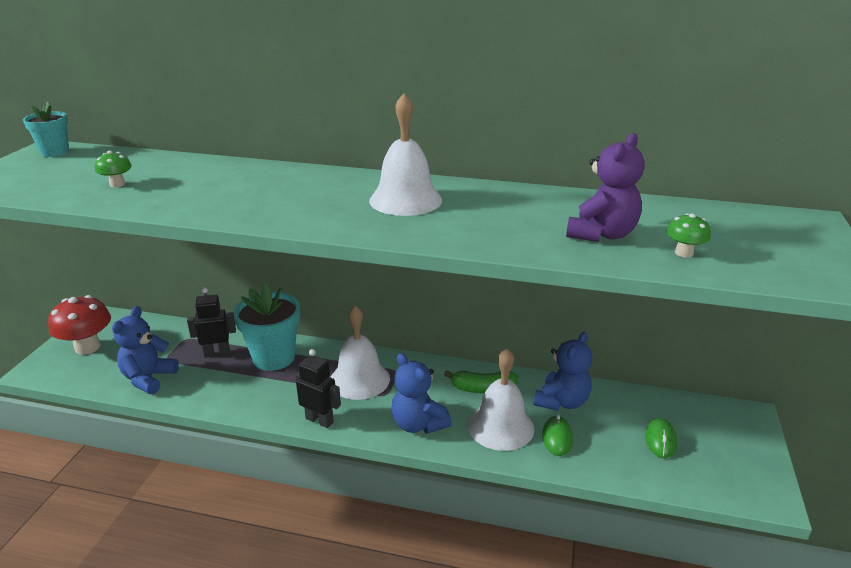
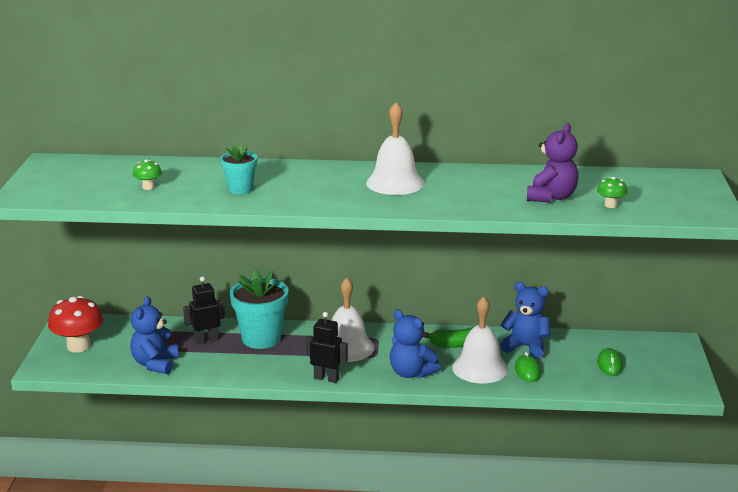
camera: 10 degrees left, 5 degrees down
turquoise flower pot [23,101,69,157] -> turquoise flower pot moved to [220,143,258,194]
blue teddy bear [533,332,592,411] -> blue teddy bear turned 90 degrees counterclockwise [500,282,550,359]

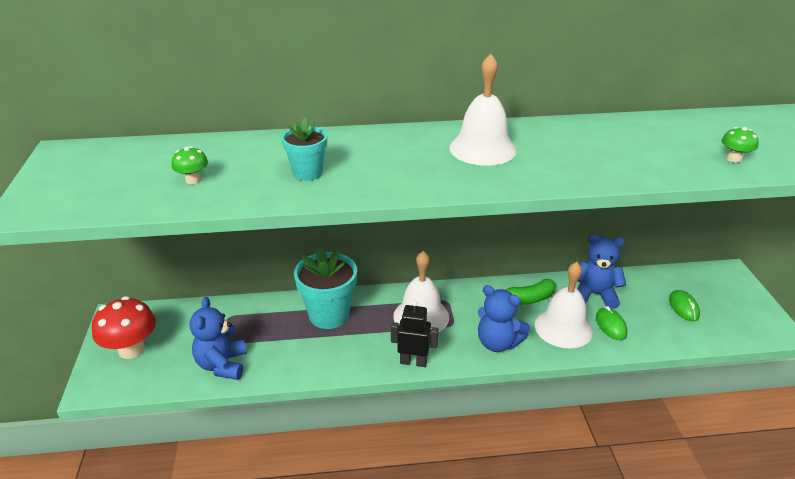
camera: 10 degrees left, 10 degrees up
black robot [183,276,225,345] -> none
purple teddy bear [527,123,579,202] -> none

